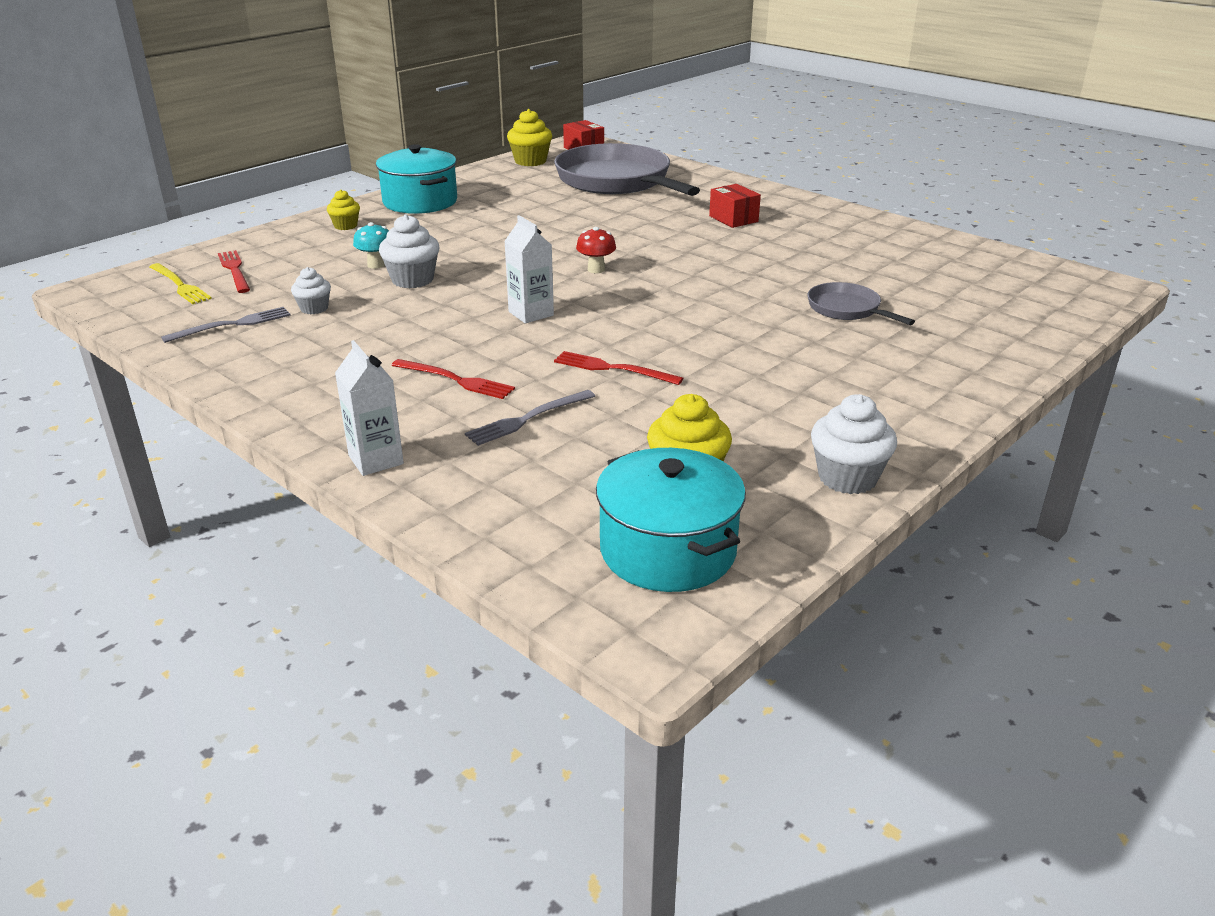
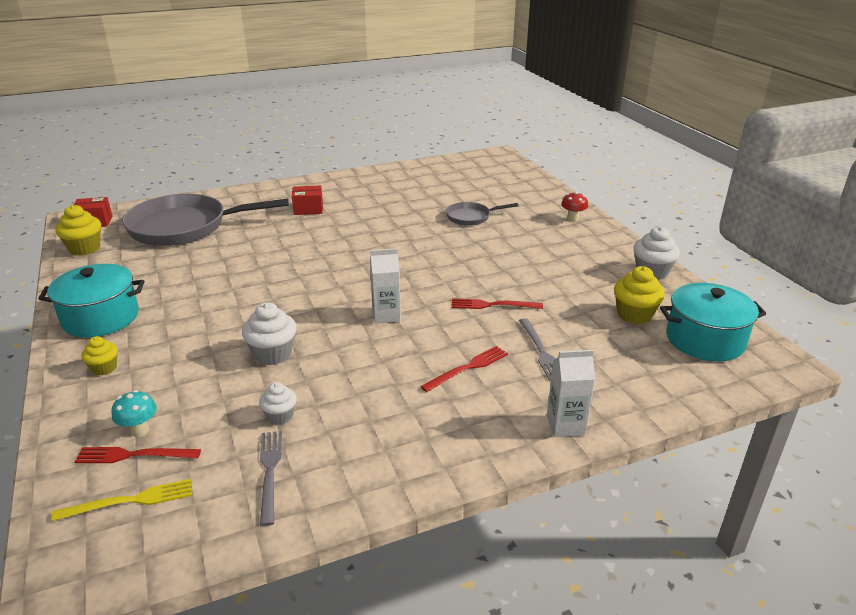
camera: 65 degrees left, 0 degrees up
turquoise mushroom [353,222,389,269] -> turquoise mushroom moved to [111,390,157,437]
red fork [554,351,683,385] -> red fork turned 45 degrees clockwise [451,298,543,309]
red mushroom [576,227,616,273] -> red mushroom moved to [561,191,588,222]

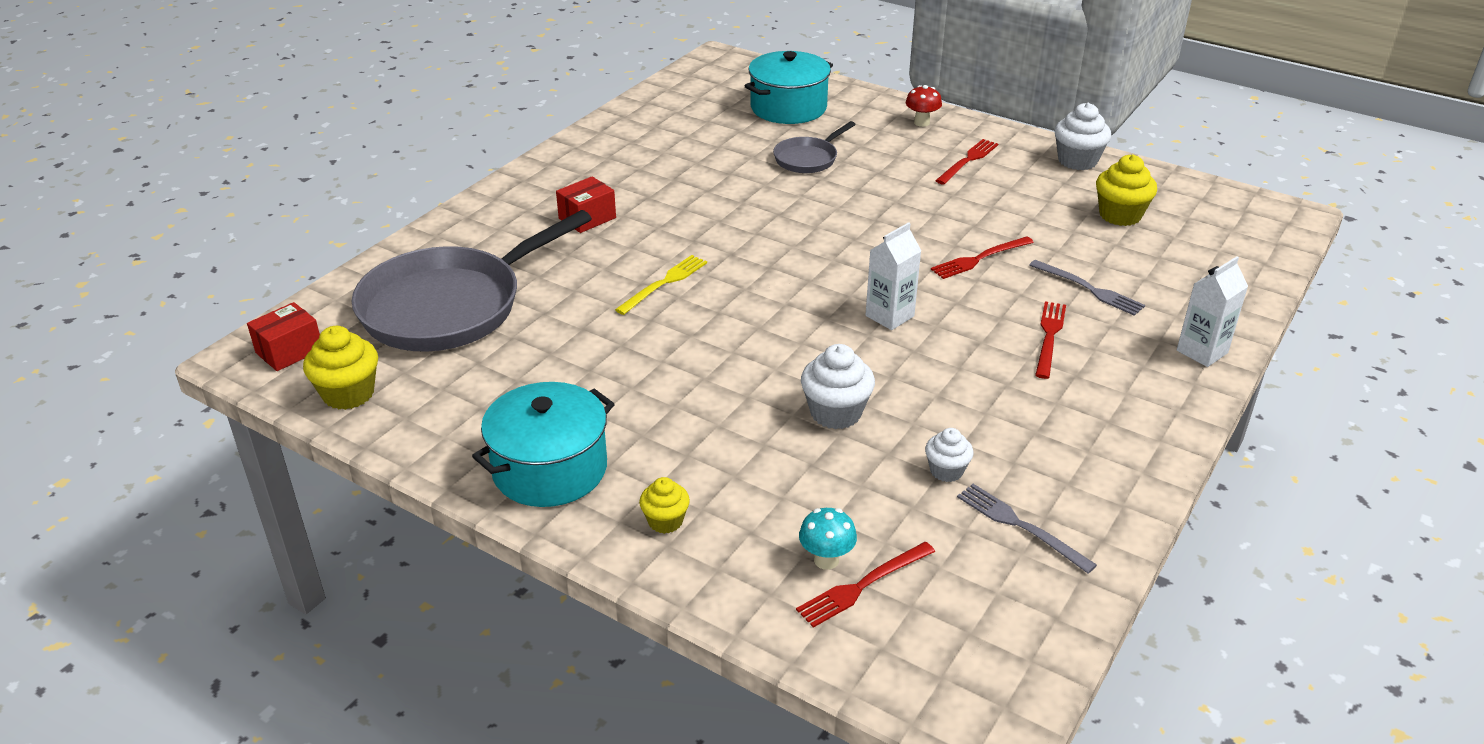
camera: 35 degrees left, 5 degrees up
yellow fork [51,479,192,521] -> yellow fork moved to [615,255,707,315]
turquoise pot [660,283,766,361] -> turquoise pot moved to [745,51,833,124]
none -> red fork [935,139,998,185]

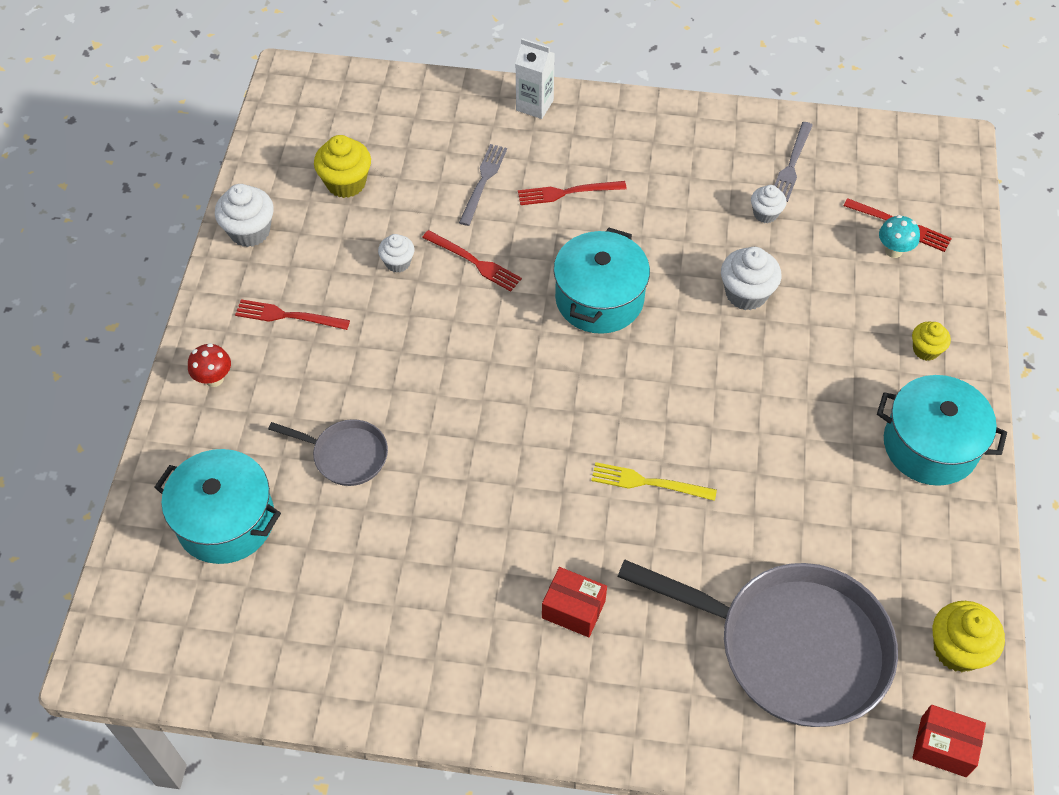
camera: 115 degrees left, 20 degrees up
white carton [866,222,921,330] -> turquoise pot [554,228,650,334]
none -> white cupcake [378,234,415,273]

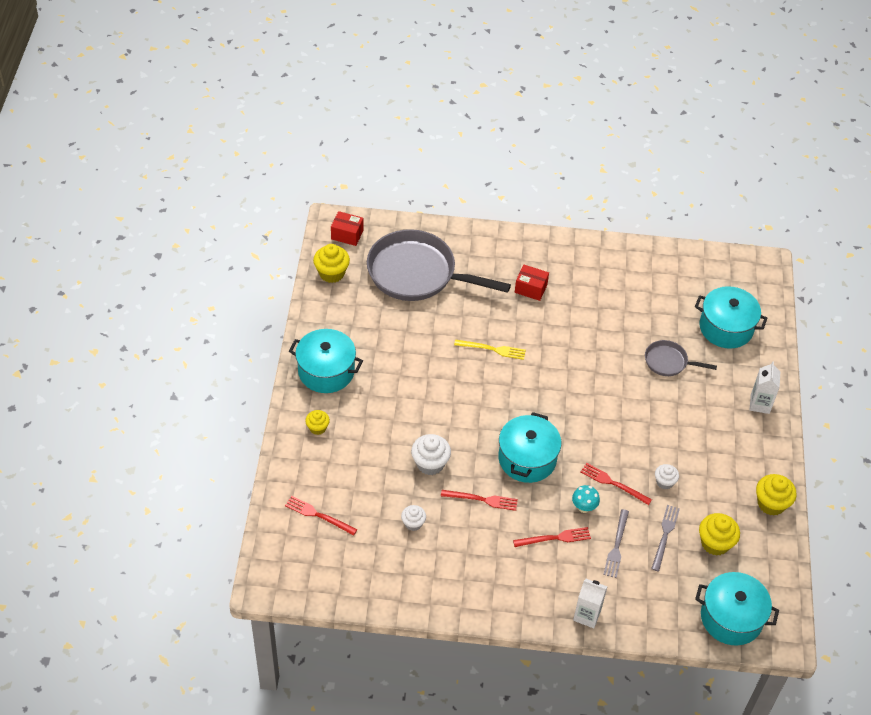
camera: 175 degrees right, 5 degrees down
red mushroom [188,343,231,387] -> white carton [750,361,780,414]
white cupcake [215,184,274,247] -> yellow cupcake [756,474,796,516]
red fork [235,299,350,330] -> red fork moved to [441,490,518,511]
grey fork [774,122,813,202] -> grey fork moved to [651,505,680,571]
turquoise mushroom [879,215,920,258] -> turquoise mushroom moved to [572,485,600,513]
none -> turquoise pot [695,572,779,645]

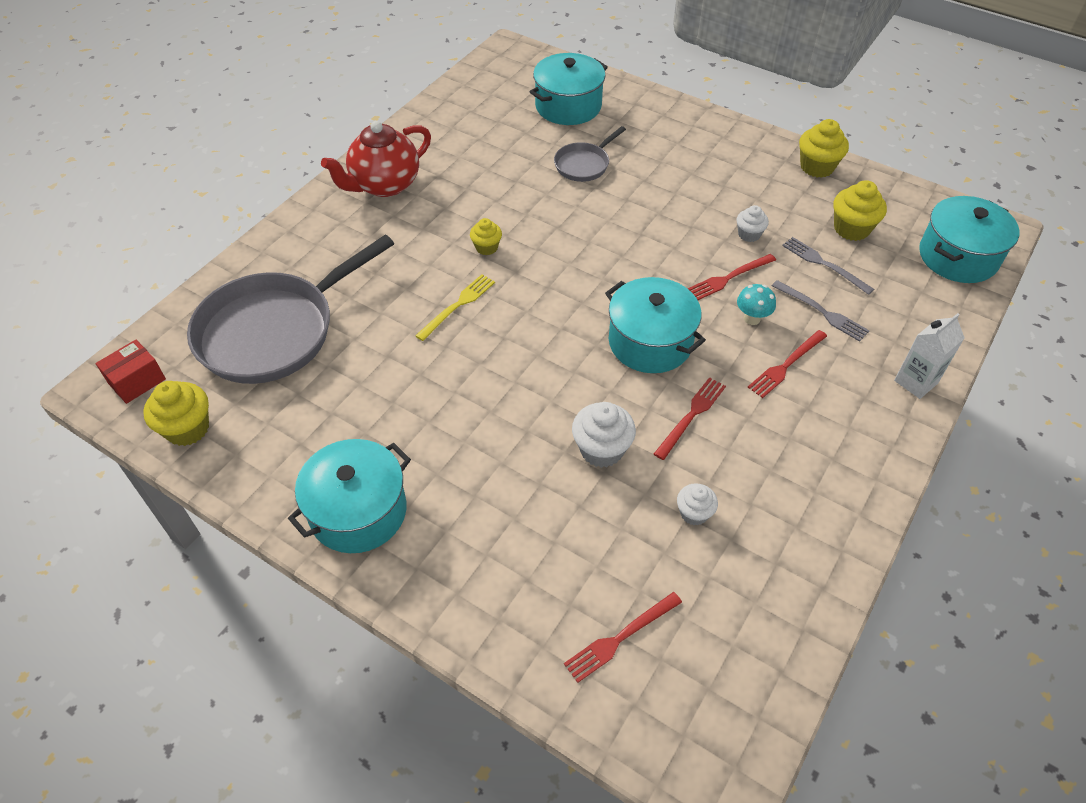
camera: 60 degrees left, 0 degrees up
yellow cupcake [305,410,330,435] -> yellow cupcake moved to [470,218,502,255]
red fork [513,527,591,547] -> red fork turned 150 degrees counterclockwise [748,330,827,398]
red box [515,265,549,301] -> none
white carton [750,361,780,414] -> none
none -> red teapot [321,121,431,197]

